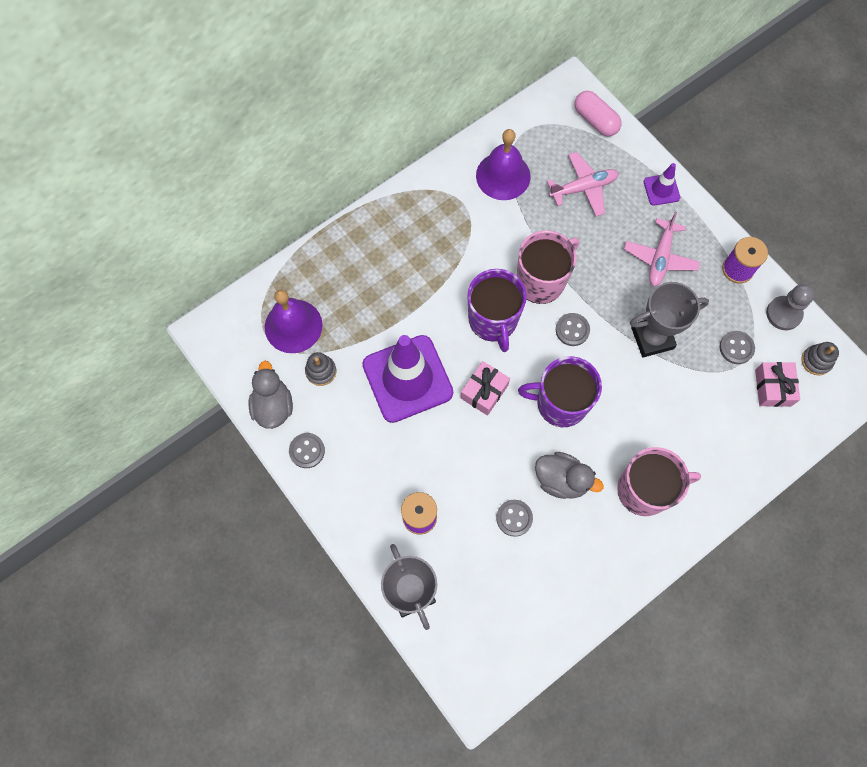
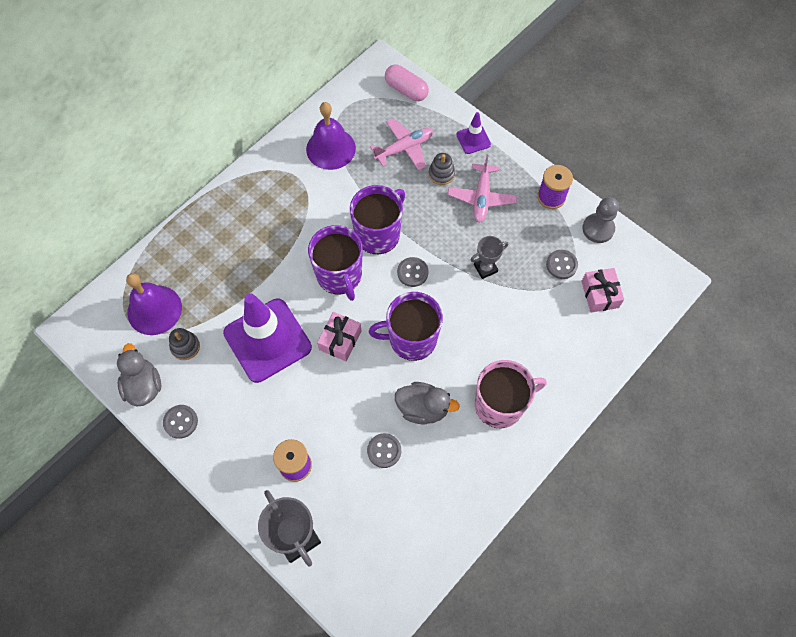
camera: 10 degrees left, 5 degrees down
pink mug [517,230,579,304] -> purple mug [350,185,405,254]
grey trophy [630,282,709,357] -> grey trophy [470,236,508,279], size x0.58
grey stacking toy [801,342,839,375] -> grey stacking toy moved to [429,153,455,185]

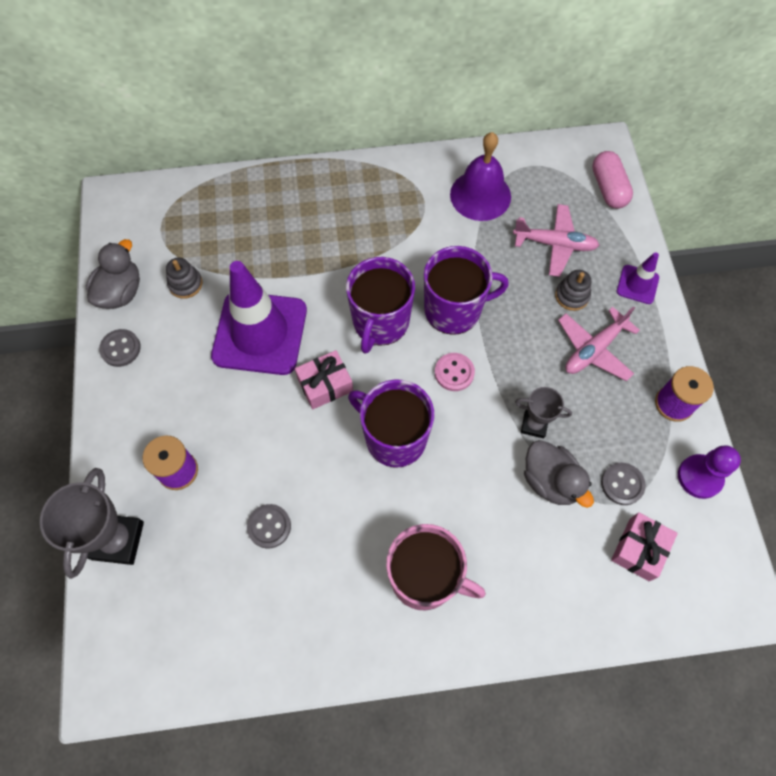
camera: 40 degrees right, 0 degrees up
purple bell [126,273,182,335] -> none
grey duck [395,382,460,424] -> grey duck moved to [524,440,594,508]
grey button [397,257,428,287] -> pink button [435,353,475,391]
grey pawn [582,197,619,243] -> purple pawn [678,446,741,499]

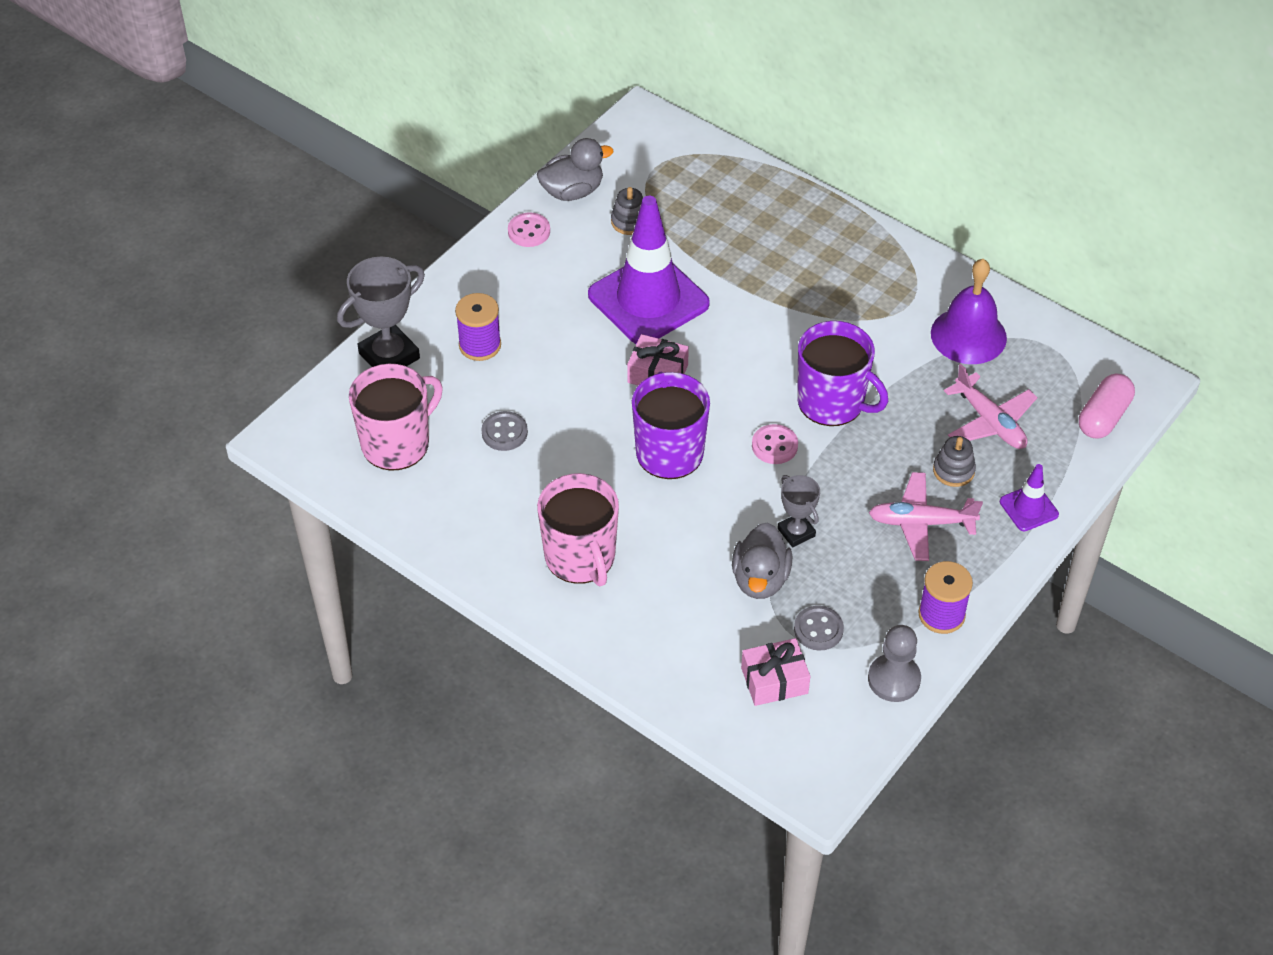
camera: 45 degrees right, 15 degrees down
grey button [99,329,141,367] -> pink button [508,212,550,247]
purple mug [346,257,415,354] -> none
purple pawn [678,446,741,499] -> grey pawn [868,625,921,702]
none -> pink mug [349,364,443,471]

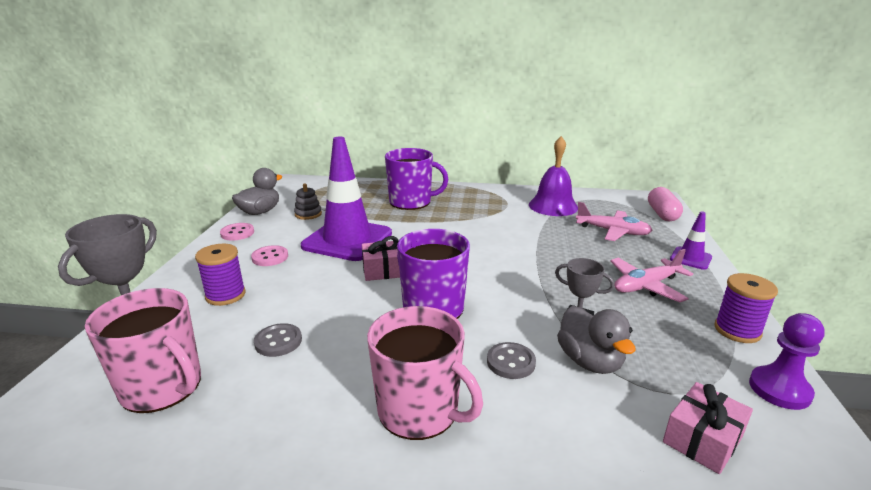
camera: 30 degrees left, 25 degrees down
pink mug [349,364,443,471] -> pink mug turned 105 degrees clockwise [85,288,201,413]
pink button [752,424,798,464] -> pink button moved to [251,245,288,266]
grey button [794,606,844,651] -> grey button moved to [487,342,536,379]
purple mug [797,321,888,426] -> purple mug moved to [385,148,448,210]
grey pawn [868,625,921,702] -> purple pawn [749,313,825,410]
grey stacking toy [933,436,976,487] -> none

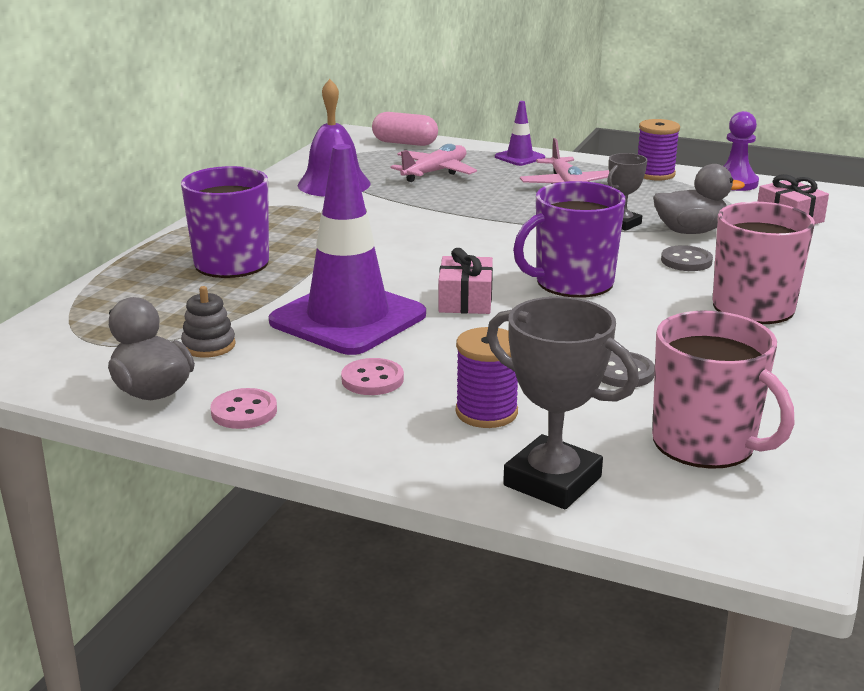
camera: 75 degrees left, 0 degrees up
pink mug [85,288,201,413] -> pink mug turned 90 degrees clockwise [652,311,795,469]

